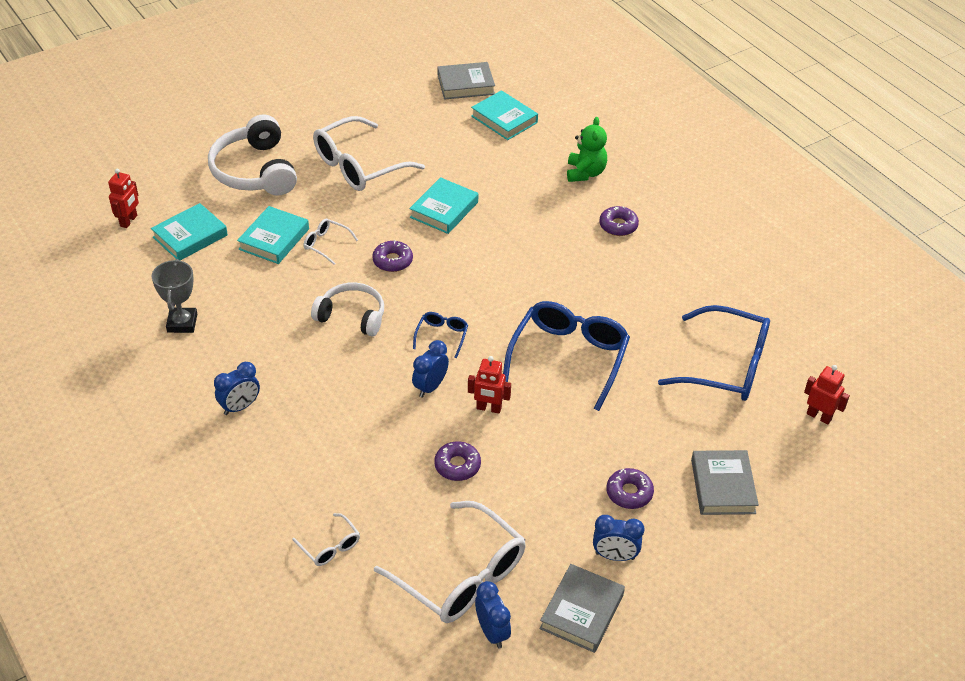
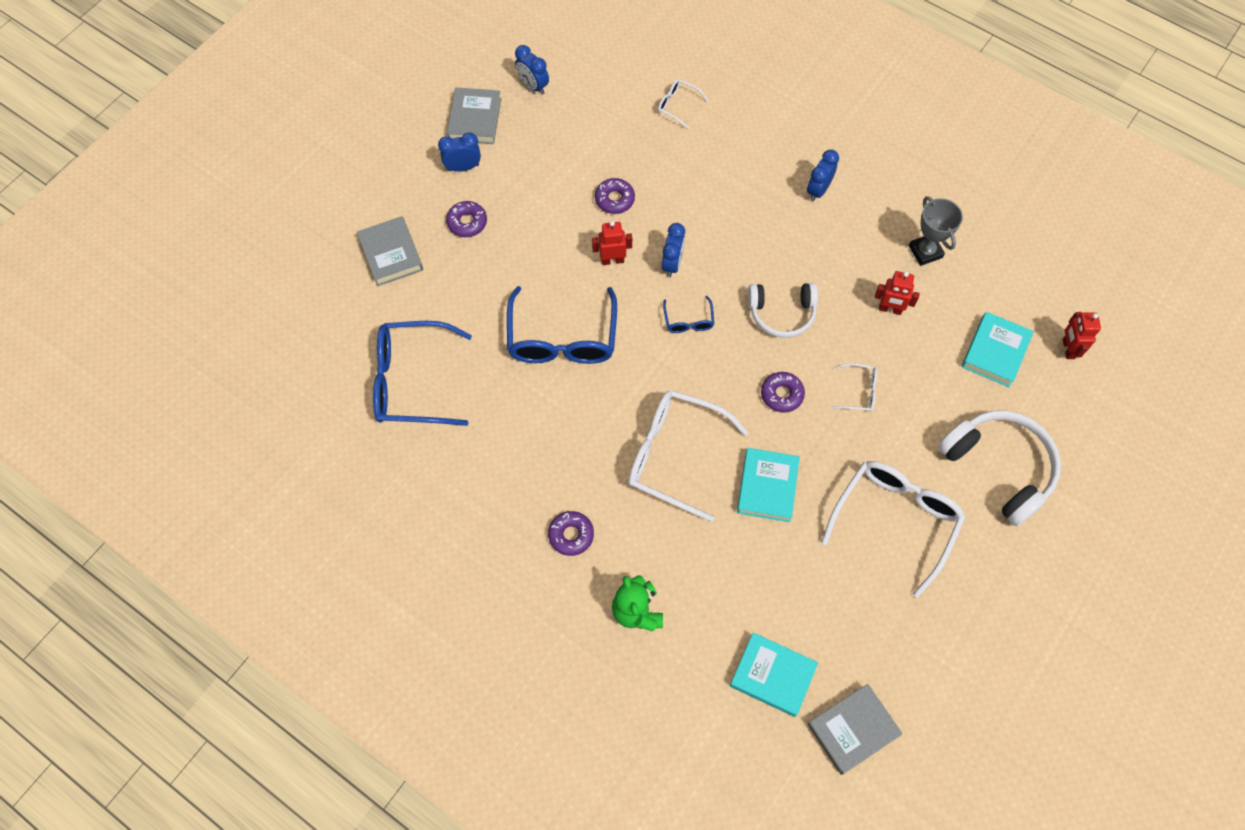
camera: 160 degrees right, 20 degrees up
turquoise book [237,206,309,264] -> none
white glasses [374,501,526,623] -> white glasses moved to [628,390,749,522]
red robot [804,365,850,425] -> red robot moved to [875,271,920,315]

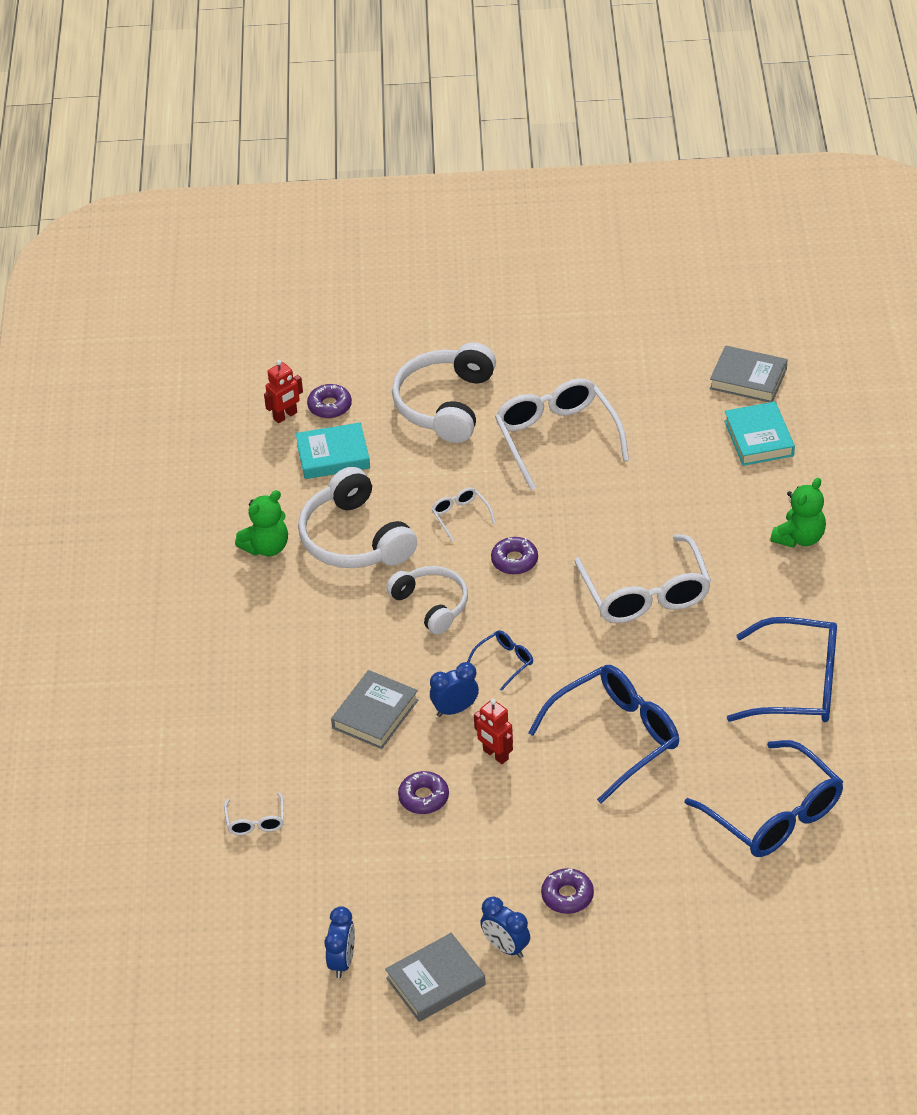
camera: 125 degrees left, 20 degrees down
grey book [357,216,423,286] -> grey book moved to [331,670,418,749]
purple donut [548,511,594,556] -> purple donut moved to [307,384,352,418]
turquoise book [737,448,800,522] -> none
blue clock [807,150,839,202] -> none
white glasses [821,461,966,597] -> white glasses turned 75 degrees clockwise [495,379,629,490]
red robot [875,271,920,315] -> white headphones [298,467,417,568]
grey trophy [909,196,963,266] -> green teddy bear [235,490,288,556]
none -> blue glasses [727,617,837,722]

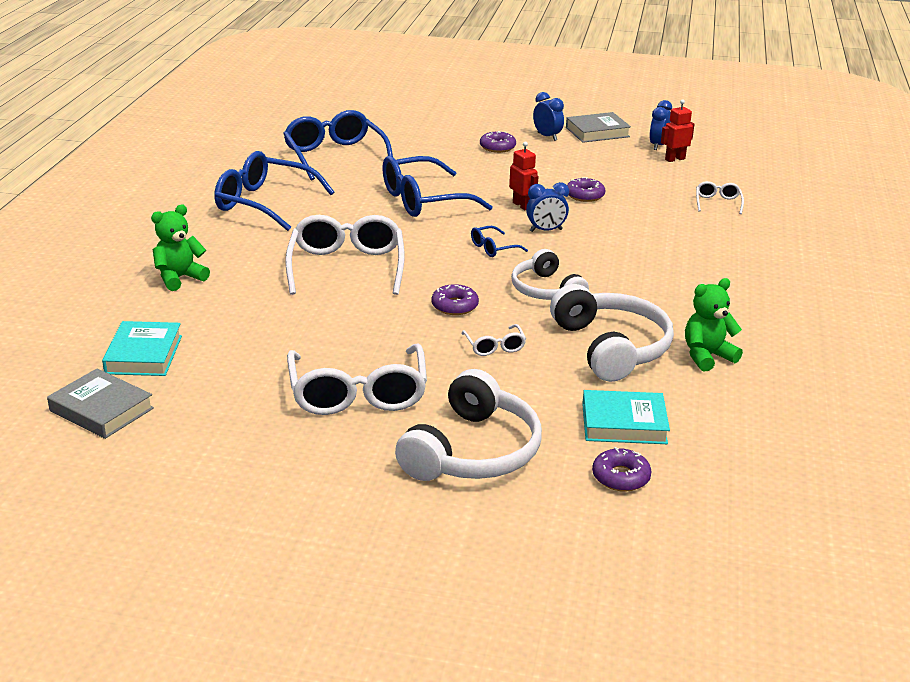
camera: 170 degrees left, 15 degrees down
red robot [264,360,303,423] -> red robot moved to [661,99,695,162]
grey book [331,670,418,749] -> none

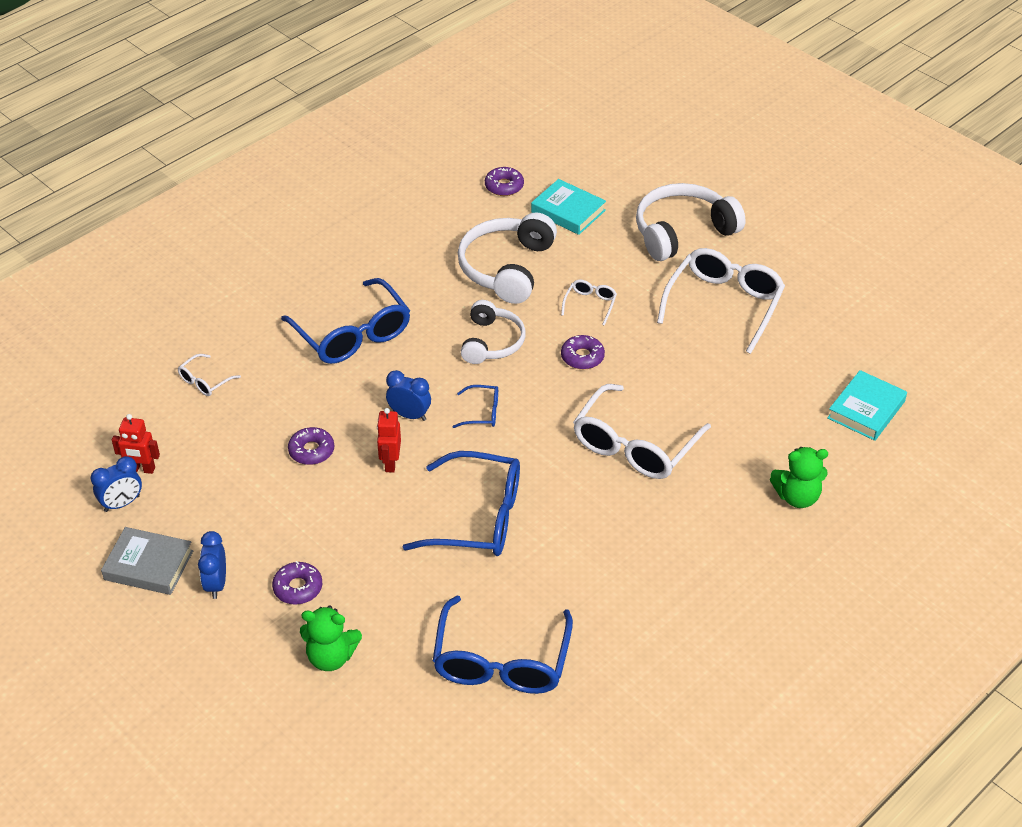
camera: 145 degrees left, 15 degrees up
grey book [47,369,154,439] -> none
blue glasses [214,151,334,231] -> blue glasses moved to [281,278,410,364]
purple donut [592,447,652,492] -> purple donut moved to [485,167,524,196]
green teddy bear [685,278,743,371] -> green teddy bear moved to [300,606,362,671]

